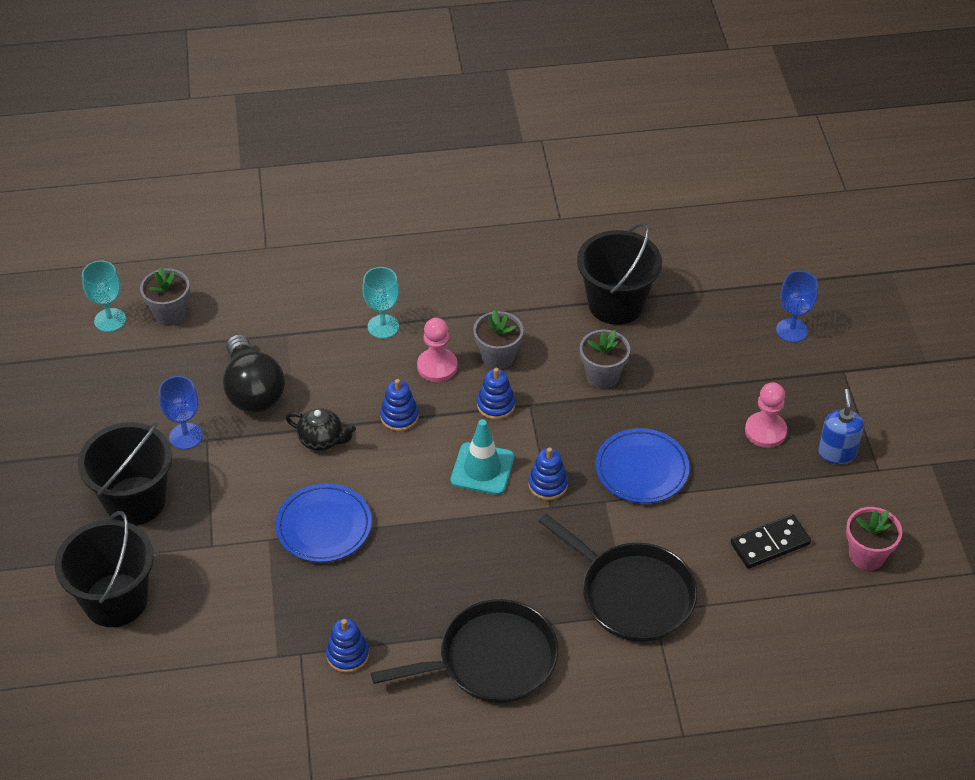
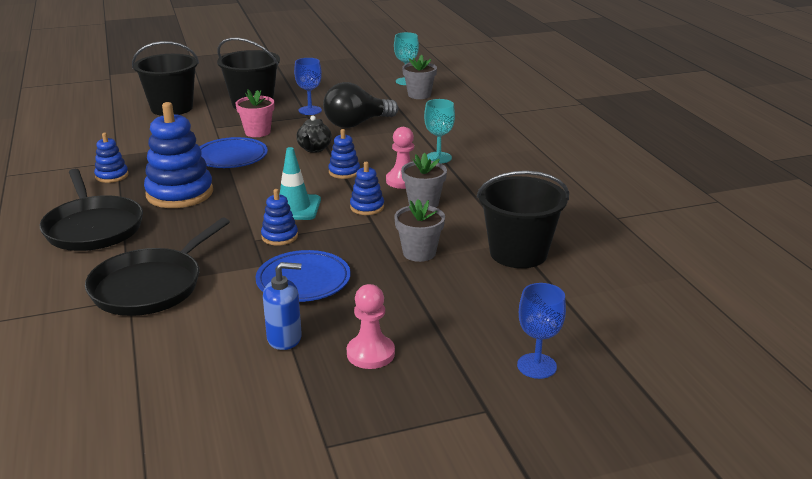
camera: 80 degrees right, 20 degrees down
black domino [731,514,811,569] -> none
blue soap dispenser [818,389,864,464] -> blue soap dispenser moved to [263,262,302,350]
pink flower pot [846,507,902,570] -> pink flower pot moved to [236,89,274,137]
none -> blue stacking toy [144,102,213,208]

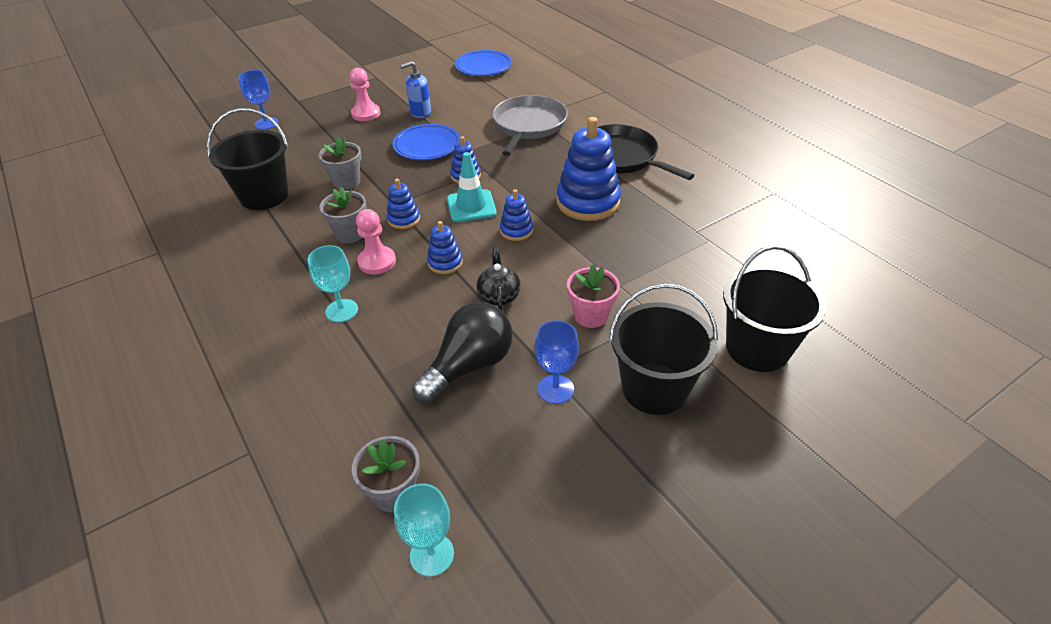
camera: 165 degrees right, 15 degrees up
black pan [85,218,230,316] -> grey pan [492,95,568,156]
blue stacking toy [94,133,128,183] -> blue stacking toy moved to [500,189,533,241]
blue plate [199,137,268,168] -> blue plate moved to [455,50,512,76]

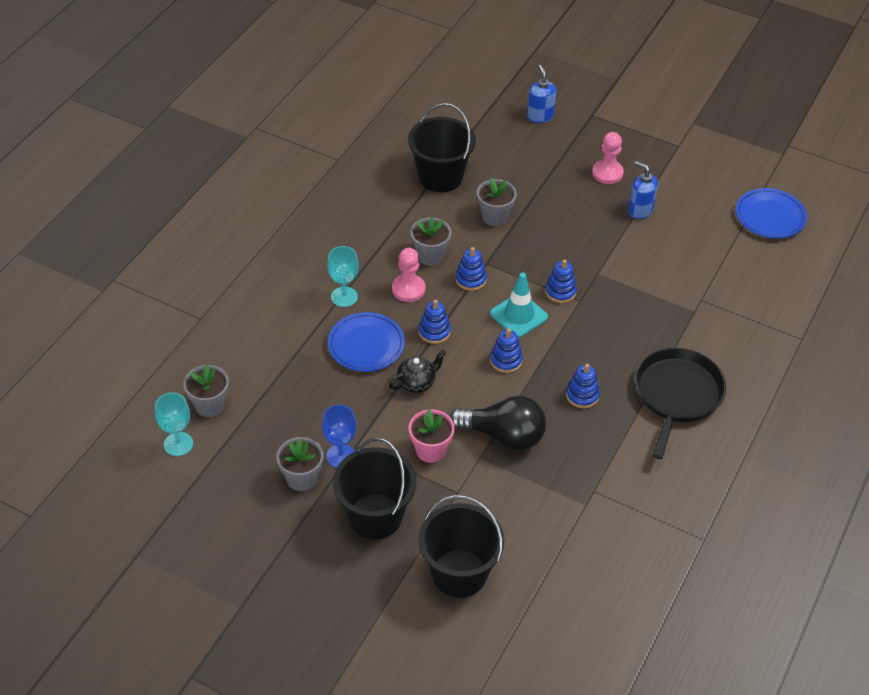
camera: 60 degrees right, 5 degrees up
blue goblet [238,70,278,130] -> blue soap dispenser [527,65,556,123]
blue plate [392,124,460,160] -> blue plate moved to [328,312,405,372]
black light bulb [412,302,513,403] -> black light bulb moved to [450,396,546,451]
grey pan [492,95,568,156] -> none
blue stacking toy [557,117,621,221] -> blue stacking toy [566,364,600,408], size x0.50
none -> grey flower pot [276,437,324,491]

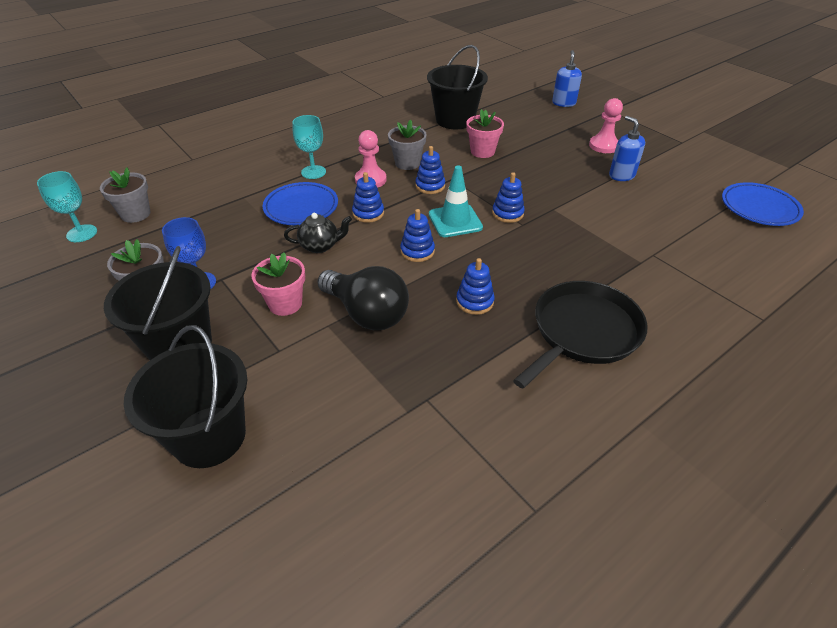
camera: 25 degrees right, 5 degrees down
grey flower pot [477,178,517,226] -> pink flower pot [466,109,504,158]

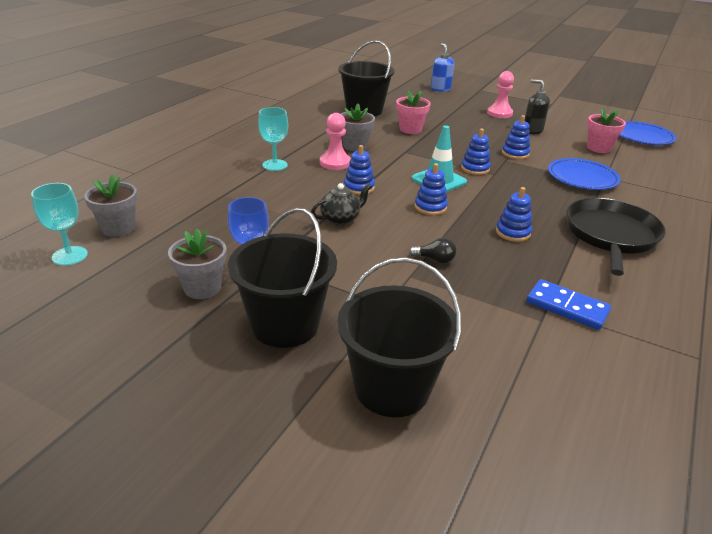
camera: 25 degrees left, 10 degrees down
pink flower pot [251,253,305,316] -> pink flower pot moved to [587,108,626,153]
blue plate [263,182,338,225] -> blue plate moved to [548,158,621,190]
black light bulb [317,266,409,330] -> black light bulb [409,238,457,264], size x0.43
blue stacking toy [415,146,445,194] -> blue stacking toy moved to [502,115,530,159]
blue soap dispenser [609,116,645,181] -> black soap dispenser [524,79,550,134]
none -> blue domino [526,279,611,330]

